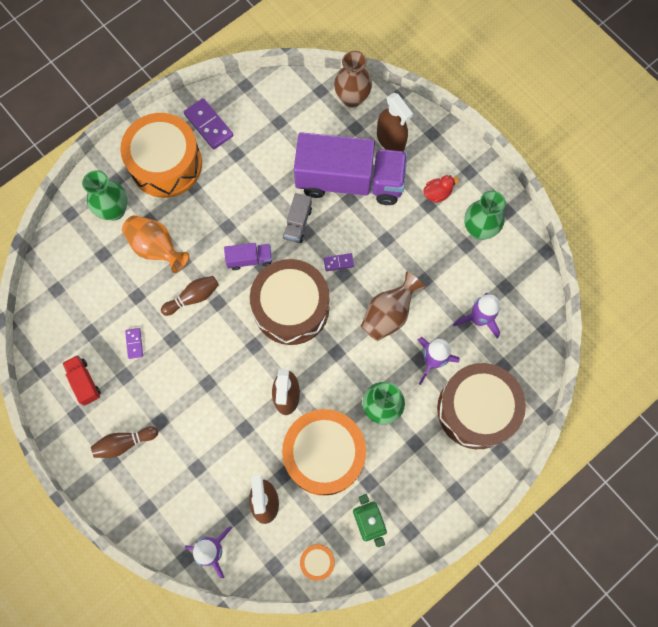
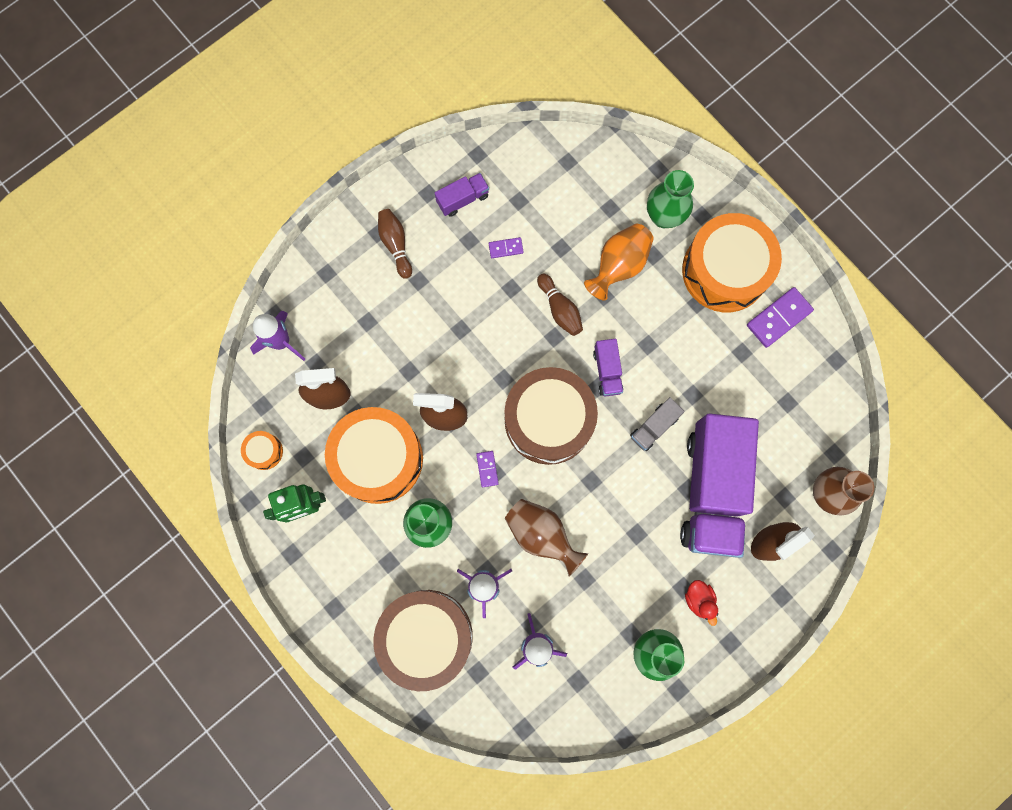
camera: 90 degrees right, 5 degrees up
red truck [62,355,101,406] -> purple truck [435,173,489,217]
grey truck [283,193,312,243] -> grey truck turned 60 degrees counterclockwise [630,397,685,451]
purple domino [324,253,354,271] -> purple domino moved to [476,451,499,487]

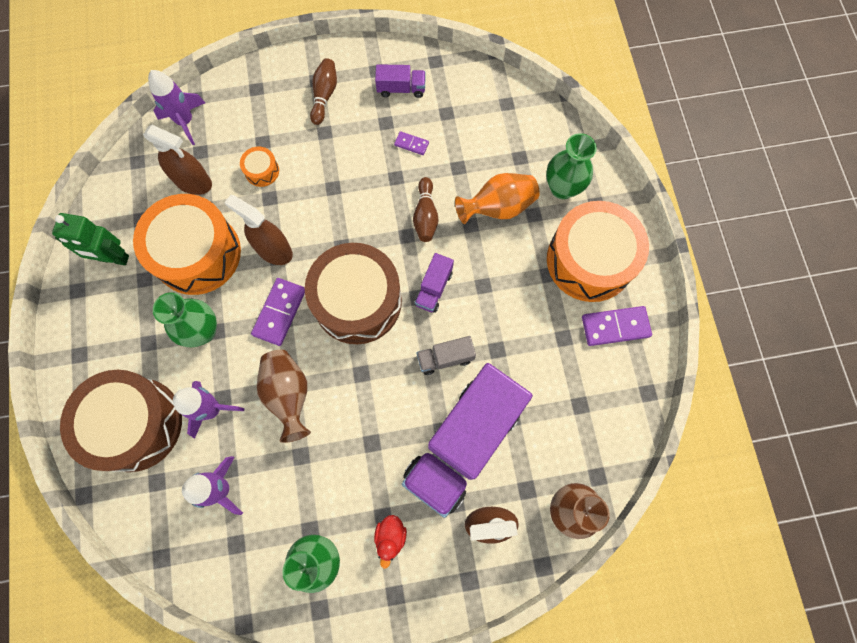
camera: 30 degrees right, 5 degrees down
orange drum [241,431,283,470] -> orange drum moved to [240,146,279,187]
purple domino [476,451,499,487] -> purple domino [251,278,305,346], size x1.86

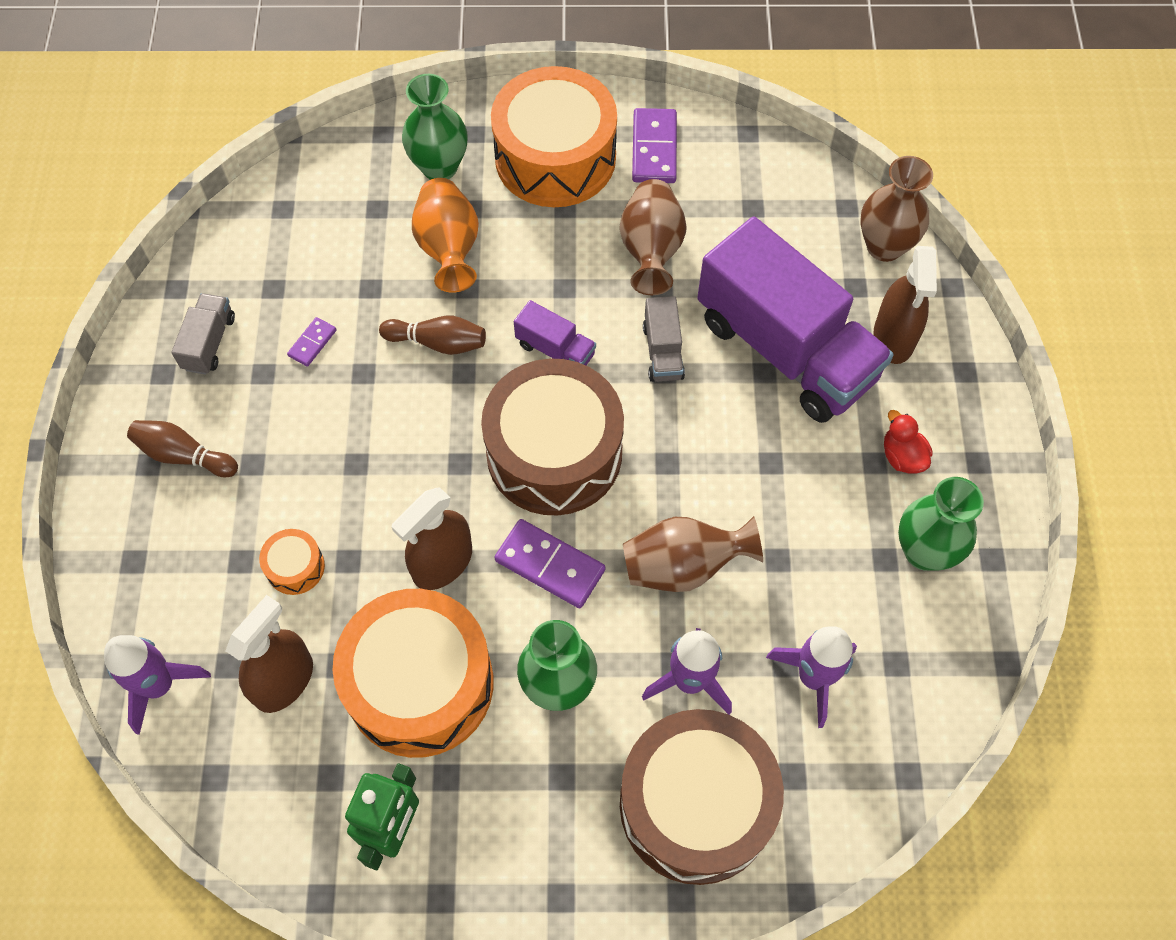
camera: 80 degrees left, 10 degrees down
red duck [374,515,407,569] -> red duck turned 135 degrees counterclockwise [884,410,933,474]
purple truck [375,64,426,98] -> grey truck [171,293,235,375]
none -> brown vase [620,179,687,295]

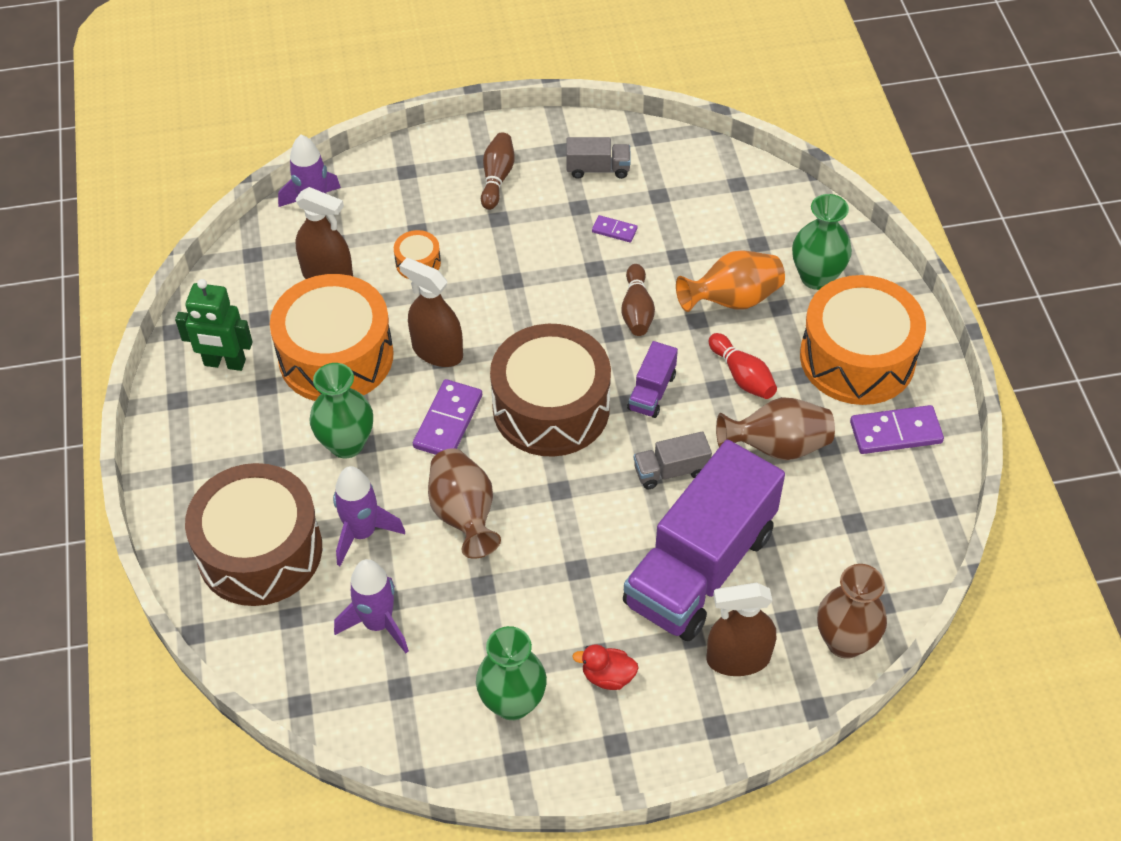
camera: 80 degrees right, 10 degrees down
red duck [884,410,933,474] -> red duck turned 135 degrees counterclockwise [572,645,639,690]
none -> red bowling pin [709,333,777,399]

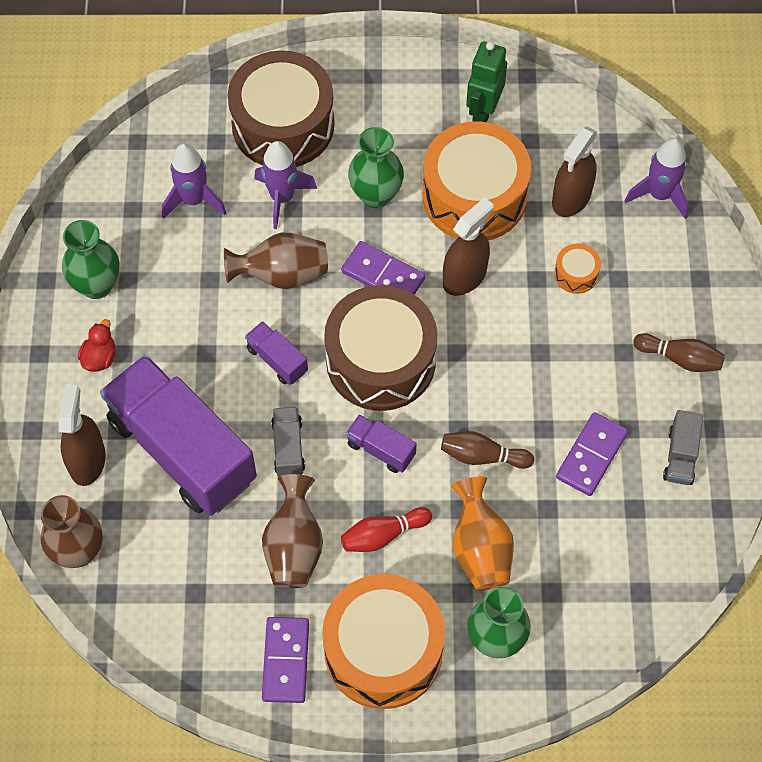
camera: 100 degrees right, 10 degrees up
purple domino [592,215,638,243] -> purple domino [556,412,628,496], size x1.86
none -> purple truck [245,321,308,385]

